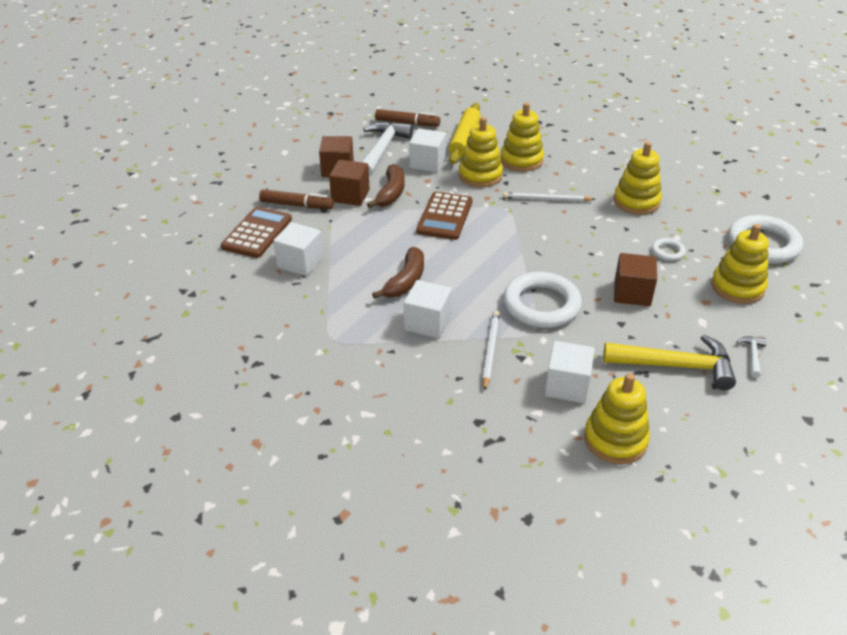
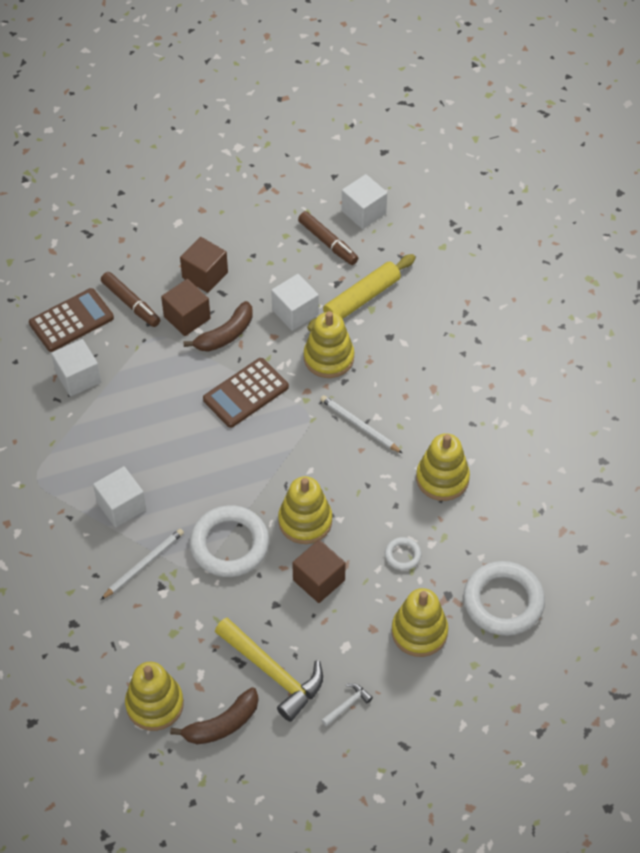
camera: 35 degrees right, 15 degrees up
white hammer [362,121,413,176] -> none
brown banana [372,247,424,299] -> brown banana moved to [170,687,258,744]
yellow stacking toy [501,103,544,171] -> yellow stacking toy moved to [278,476,332,544]
white cube [545,341,595,403] -> white cube moved to [341,174,387,229]

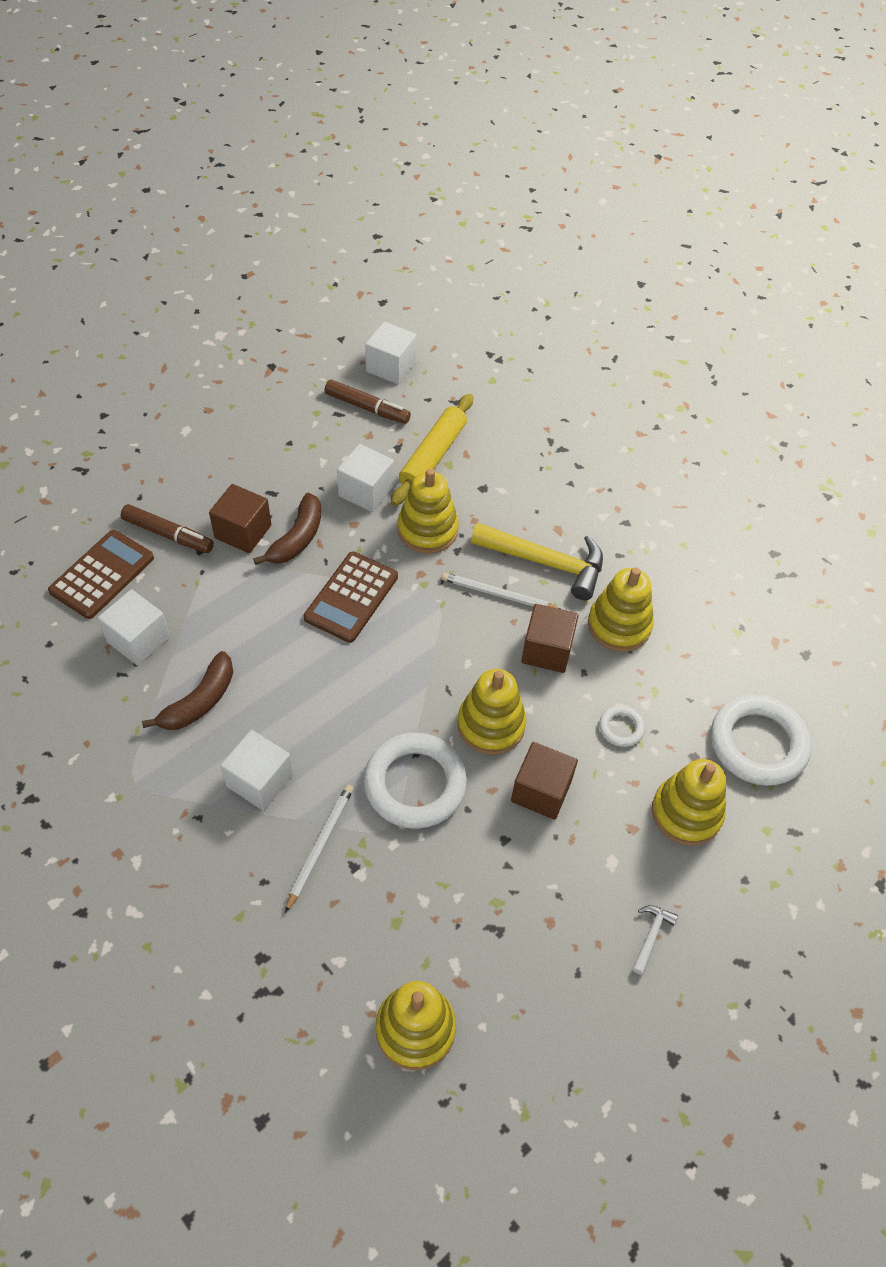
camera: 25 degrees left, 0 degrees up
brown banana [170,687,258,744] -> brown banana moved to [142,651,233,730]
brown cube [180,237,228,293] -> brown cube moved to [521,604,579,673]
yellow hammer [215,617,323,722] -> yellow hammer moved to [471,523,603,600]

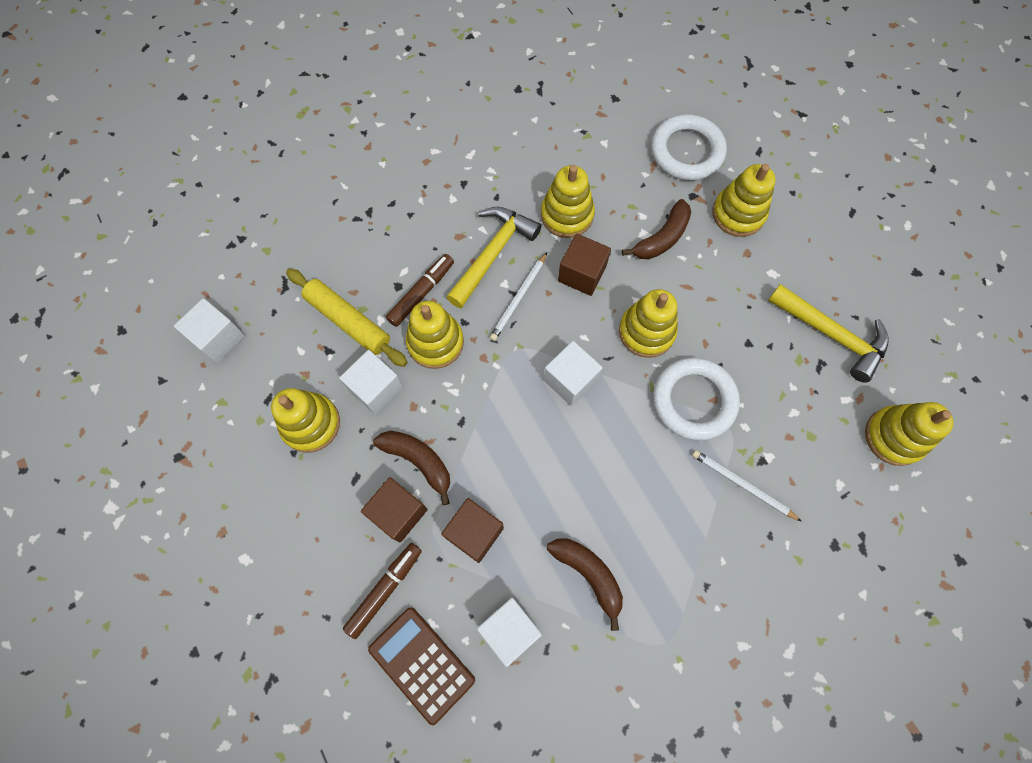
camera: 75 degrees left, 15 degrees up
white cube [220,730,293,811] -> white cube moved to [544,341,603,406]
brown calculator [304,551,398,643] -> none
brown marker [324,379,411,424] -> brown marker moved to [386,254,454,327]
brown cube [511,742,578,820] -> brown cube moved to [441,498,504,563]
white ring [599,705,645,747] -> brown banana [622,199,691,259]
white hammer [632,905,678,975] -> none
none -> yellow stacking toy [271,388,340,453]
none -> yellow hammer [768,284,889,383]

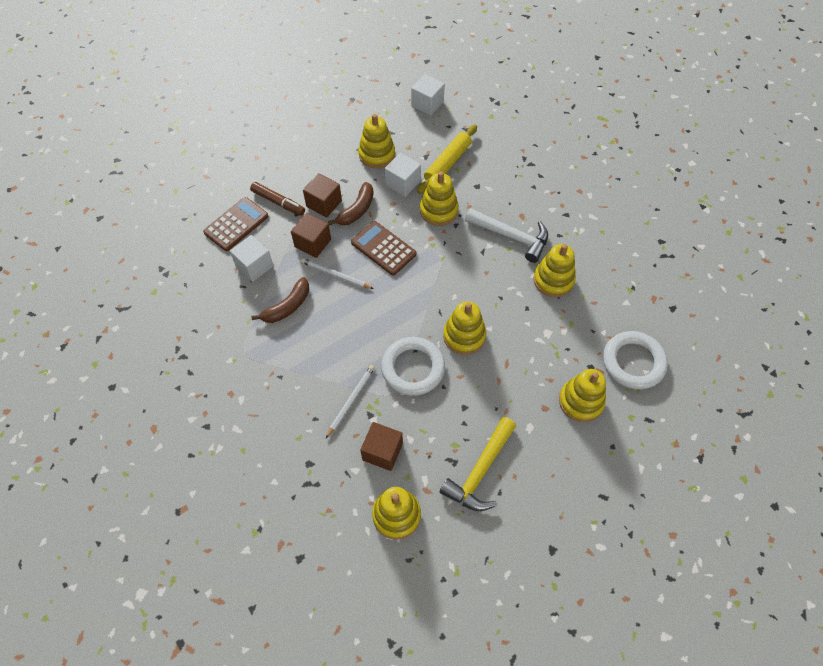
camera: 85 degrees right, 10 degrees down
brown marker [386,254,454,327] -> none
yellow hammer [446,207,541,308] -> white hammer [465,208,548,263]
white pencil [490,253,547,341] -> white pencil moved to [301,258,374,289]
white cube [544,341,603,406] -> none
brown cube [558,234,611,296] -> brown cube moved to [360,422,403,471]
brown banana [622,199,691,259] -> none
none -> brown calculator [351,221,416,275]

